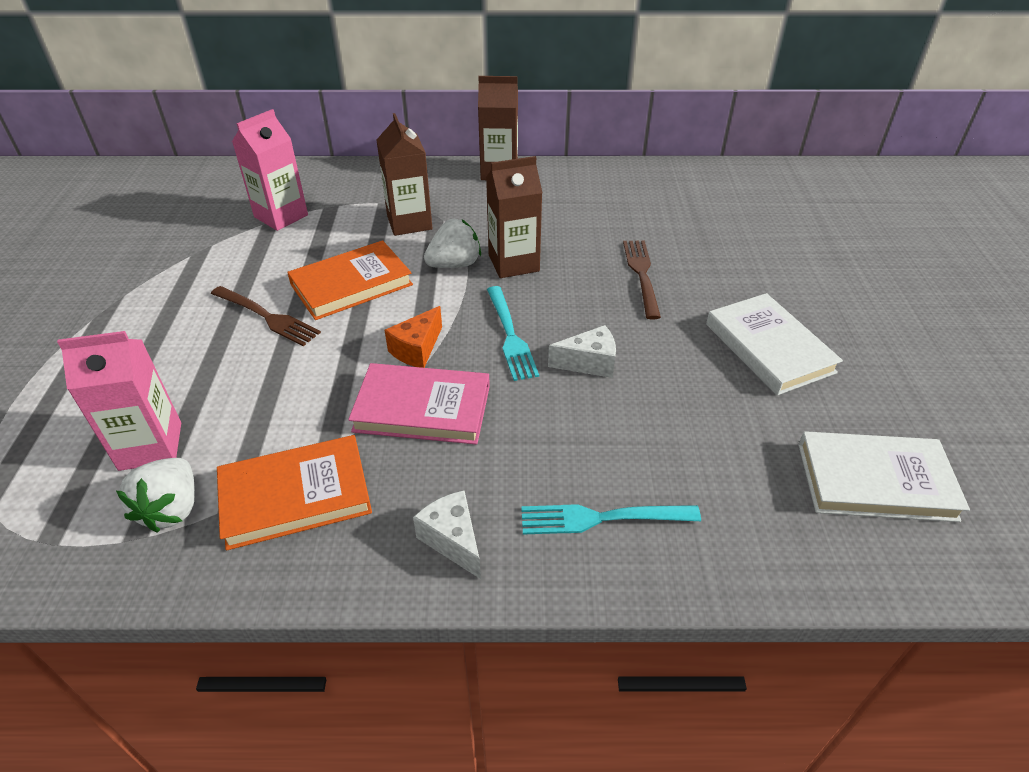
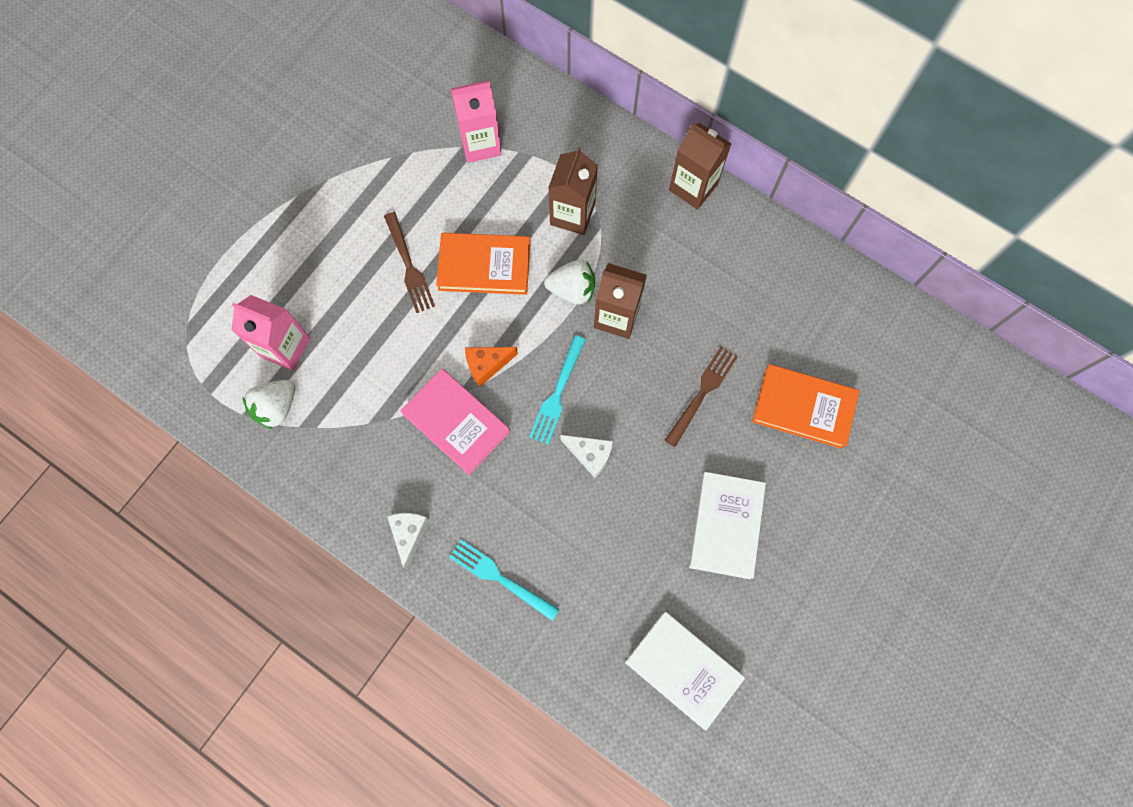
camera: 35 degrees right, 30 degrees up
orange book [217,435,372,550] -> orange book moved to [752,364,860,449]

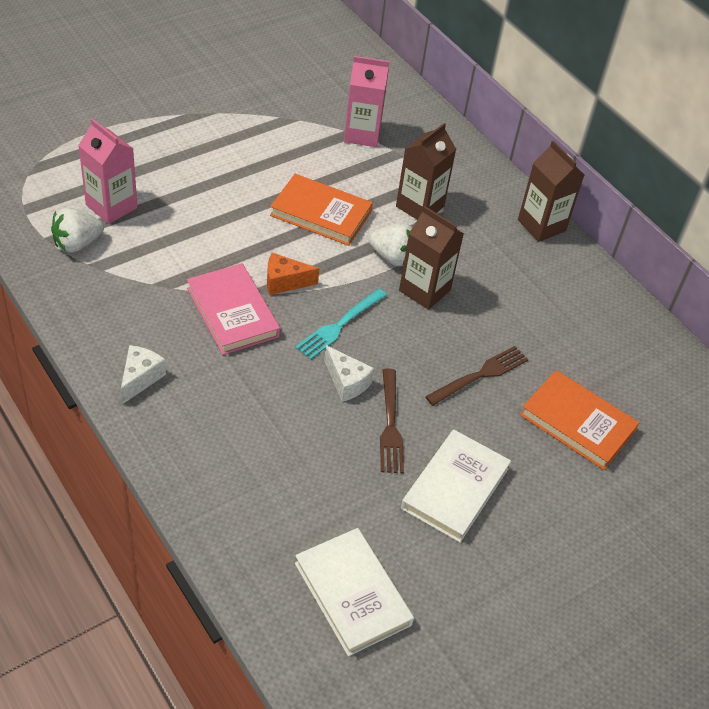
camera: 15 degrees right, 25 degrees down
brown fork [384,212,435,313] -> brown fork moved to [380,368,404,473]
turquoise fork [449,540,560,621] -> none

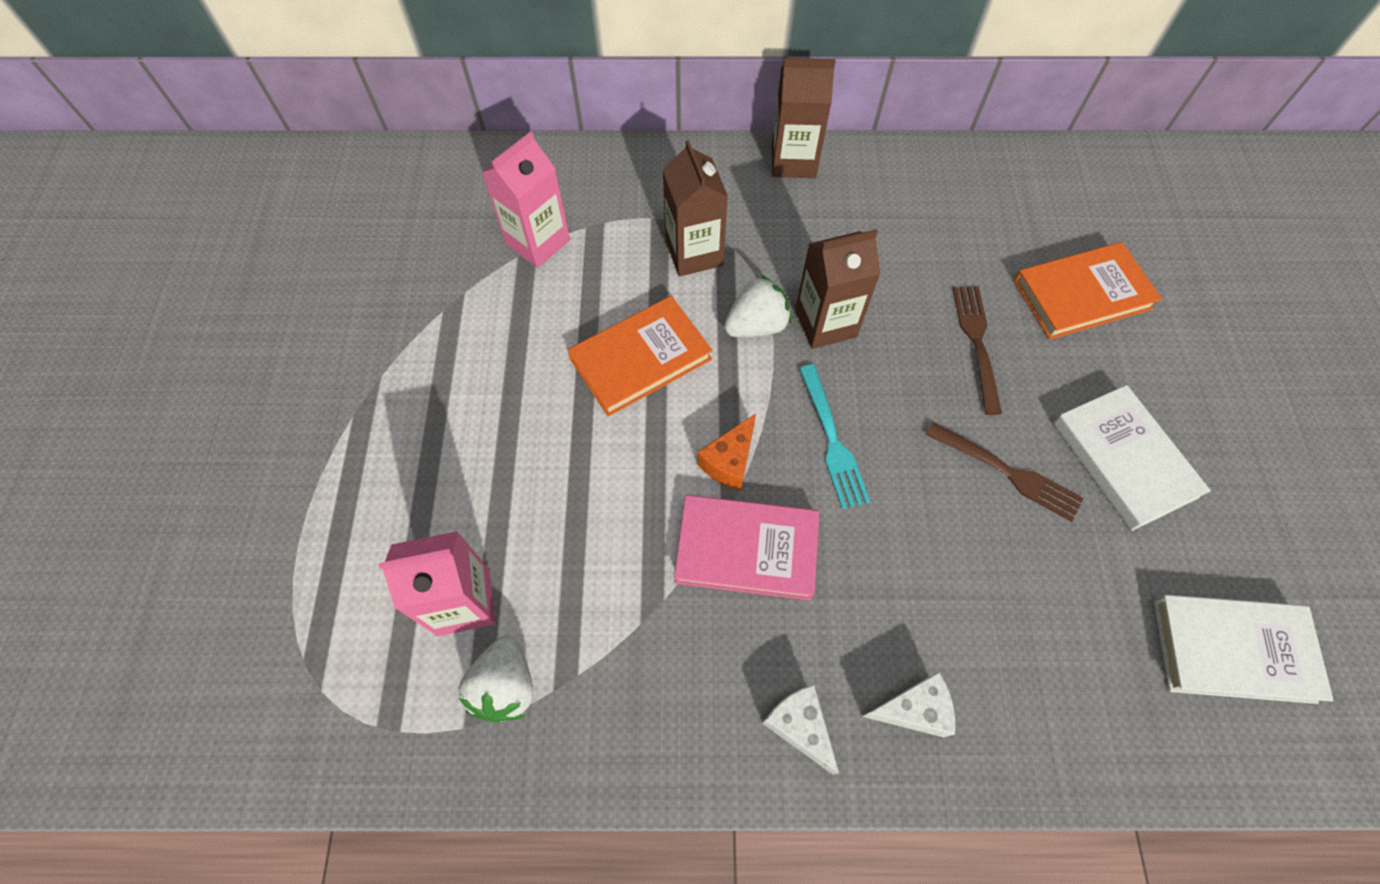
camera: 50 degrees left, 15 degrees up
white cheese [324,345,374,402] -> white cheese moved to [862,671,955,737]

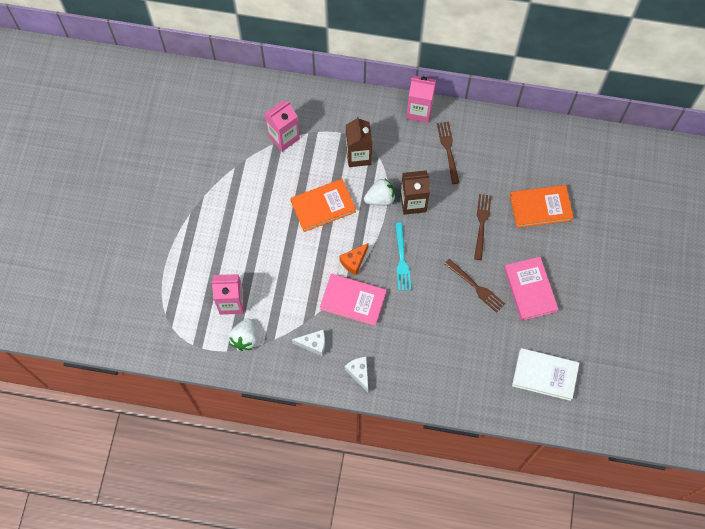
camera: 10 degrees right, 5 degrees up
brown carton [772,58,836,178] -> pink carton [406,75,436,123]
white cheese [862,671,955,737] -> white cheese moved to [292,330,325,356]
white book [1053,385,1211,531] -> pink book [504,257,559,321]
none -> brown fork [437,121,459,184]

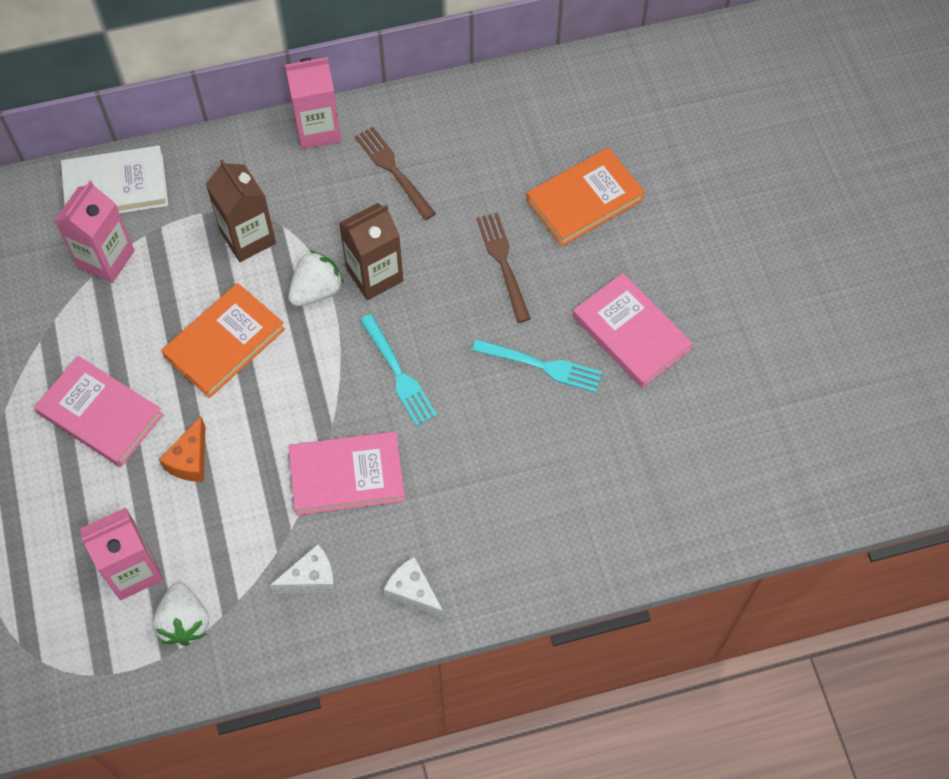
camera: 25 degrees left, 5 degrees down
orange cheese [340,243,368,275] -> orange cheese moved to [159,417,206,482]
brown fork [444,259,505,313] -> turquoise fork [472,339,602,393]
white book [512,348,579,401] -> white book moved to [61,146,168,214]
none -> pink book [34,356,164,467]

